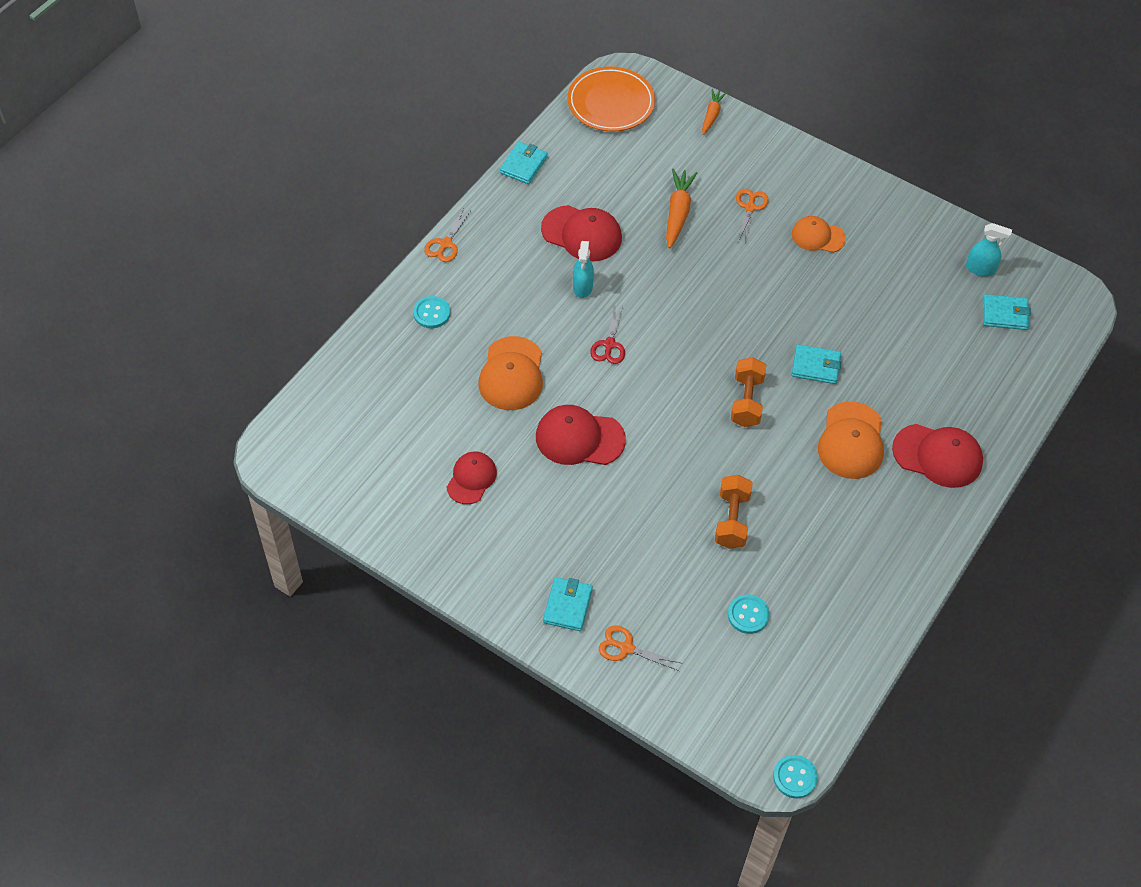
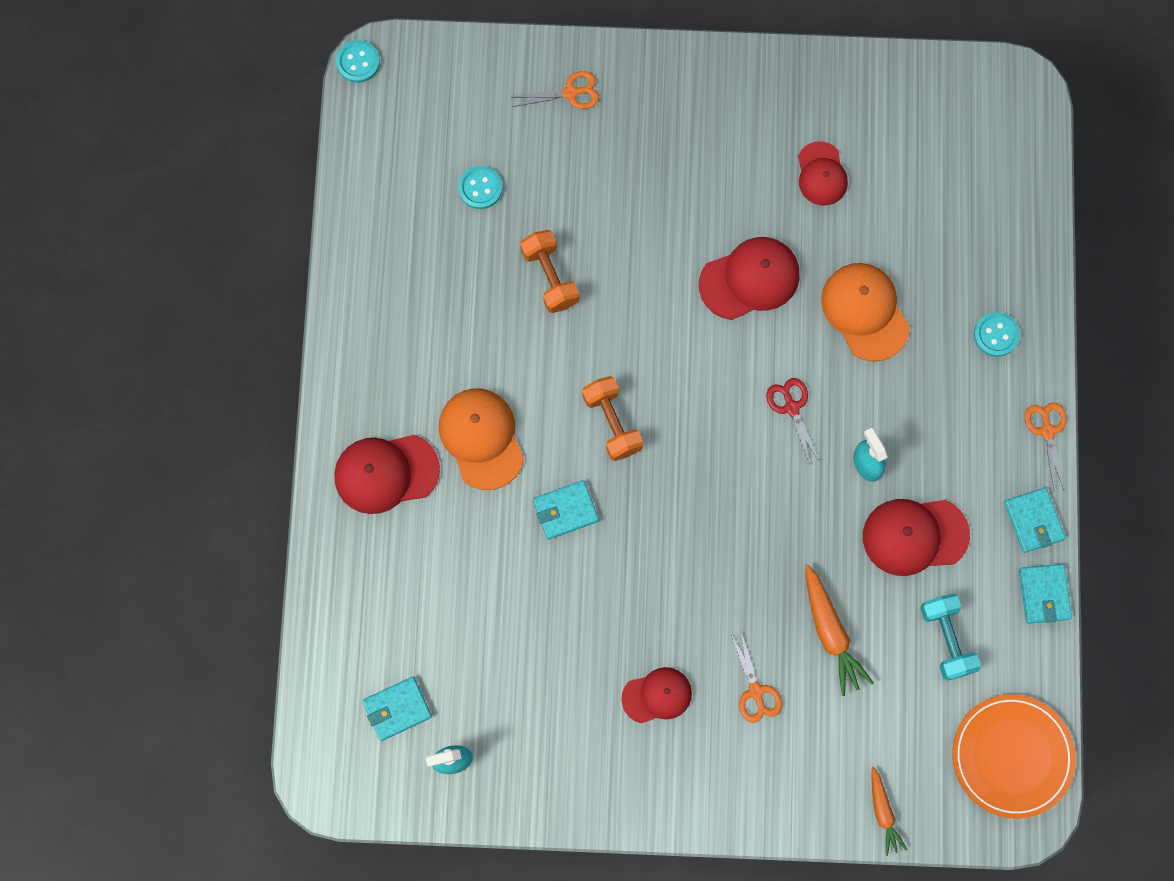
camera: 150 degrees right, 20 degrees up
turquoise wallet [543,577,593,631] -> turquoise wallet moved to [1004,488,1065,553]
orange cap [792,216,846,253] -> red cap [621,667,692,723]
none -> turquoise dumbbell [920,593,981,681]

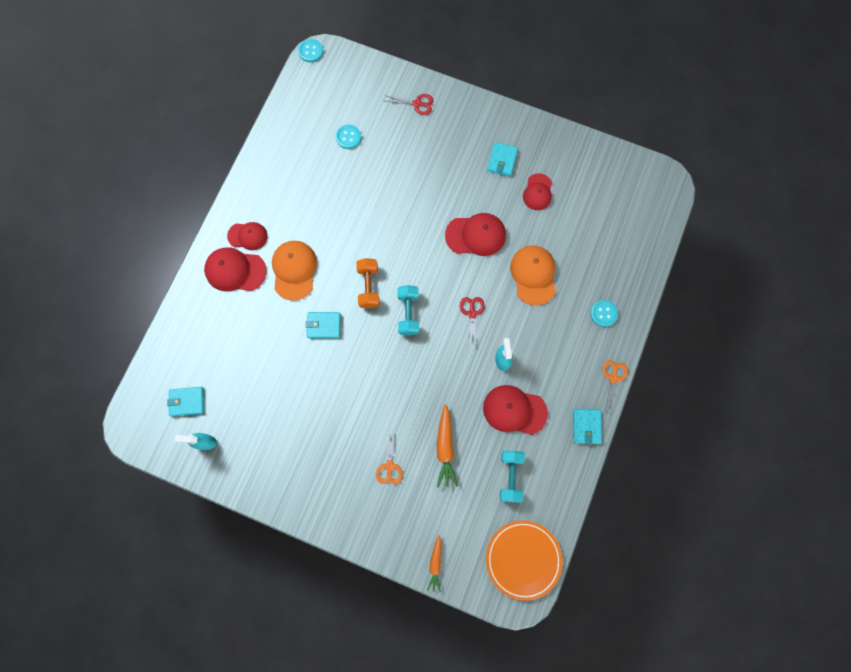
camera: 20 degrees right, 0 degrees up
orange scissors [513,71,599,109] -> red scissors [384,94,434,115]
orange dumbbell [520,230,579,313] -> none
red cap [621,667,692,723] -> red cap moved to [227,222,268,250]
turquoise wallet [1019,564,1072,624] -> turquoise wallet moved to [487,142,518,177]
none -> turquoise dumbbell [398,285,419,336]

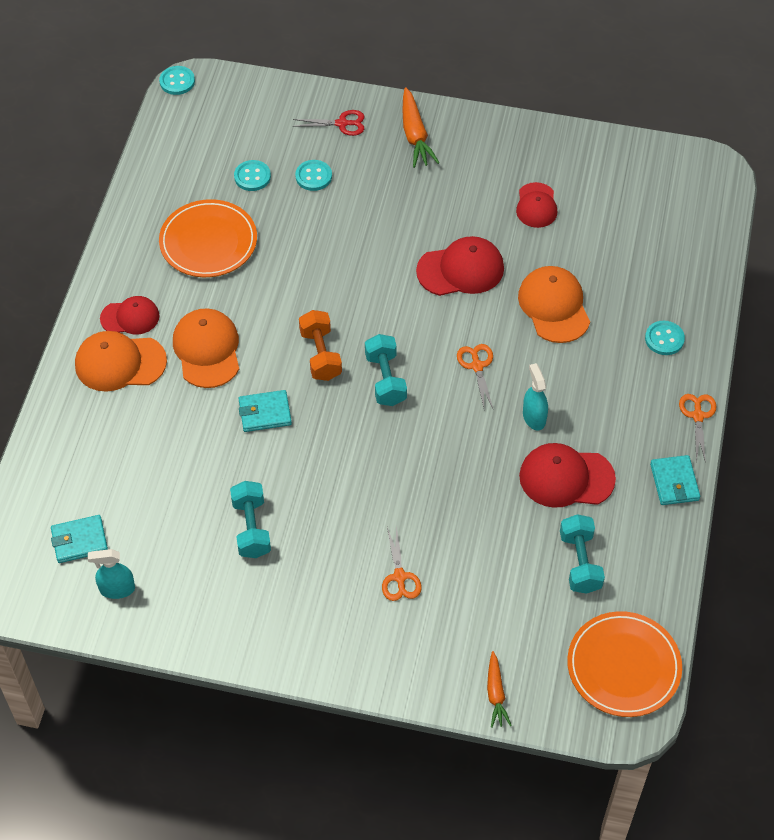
camera: 10 degrees left, 20 degrees down
red cap [204,247,267,291] -> orange cap [75,331,167,392]
orange carrot [437,404,458,488] -> orange carrot moved to [402,87,439,168]
red scissors [460,297,485,347] -> orange scissors [457,344,493,408]
turquoise wallet [487,142,518,177] -> none
none -> orange plate [159,199,257,277]
none -> turquoise dumbbell [230,481,271,558]
none -> turquoise button [295,160,332,191]

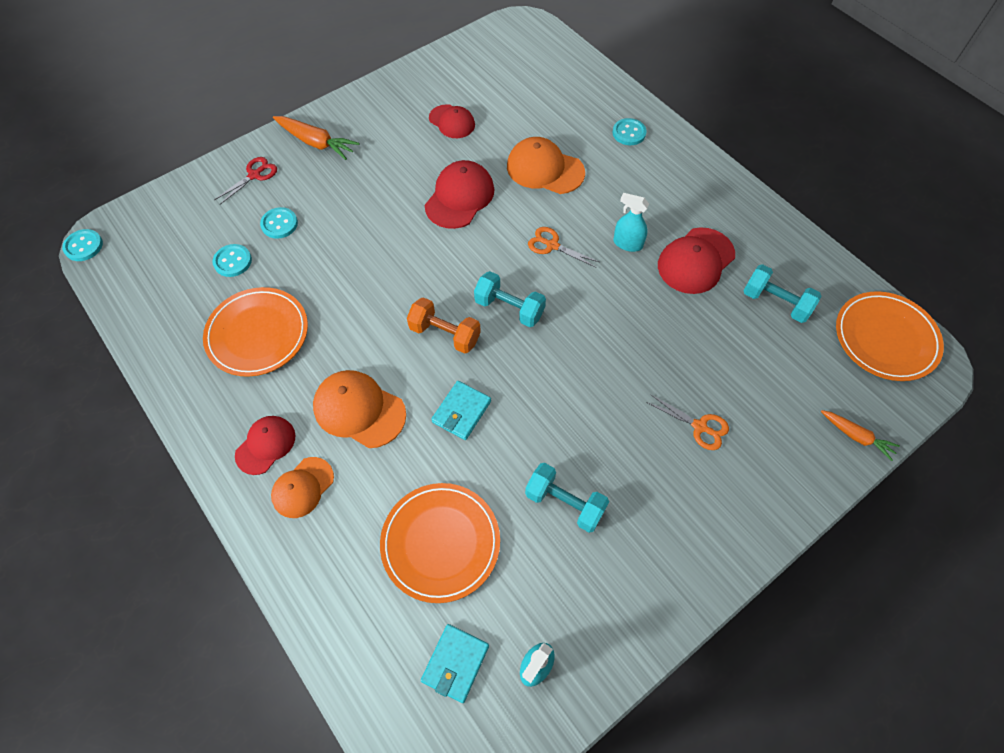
camera: 50 degrees left, 5 degrees up
orange cap [75,331,167,392] -> orange cap [271,457,334,518], size x0.66
turquoise wallet [650,455,700,505] -> none
orange scissors [679,394,716,463] -> none
none -> orange plate [380,483,500,603]

